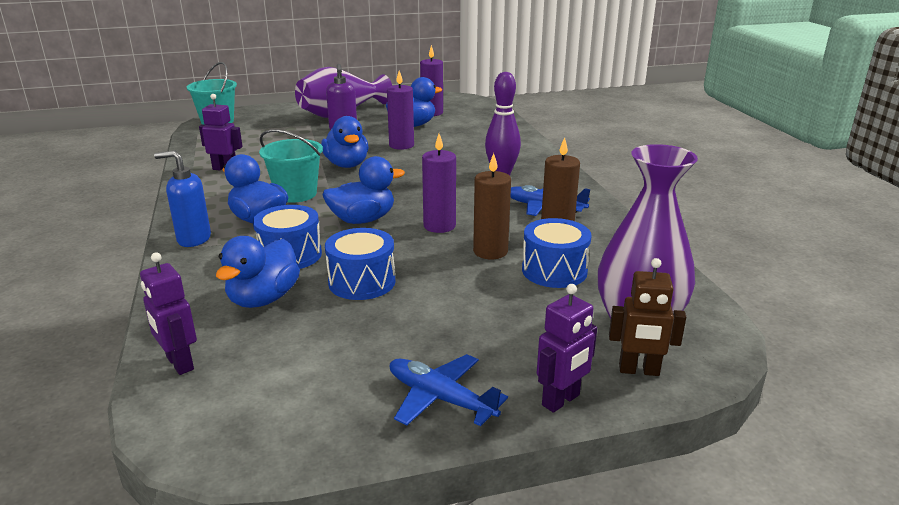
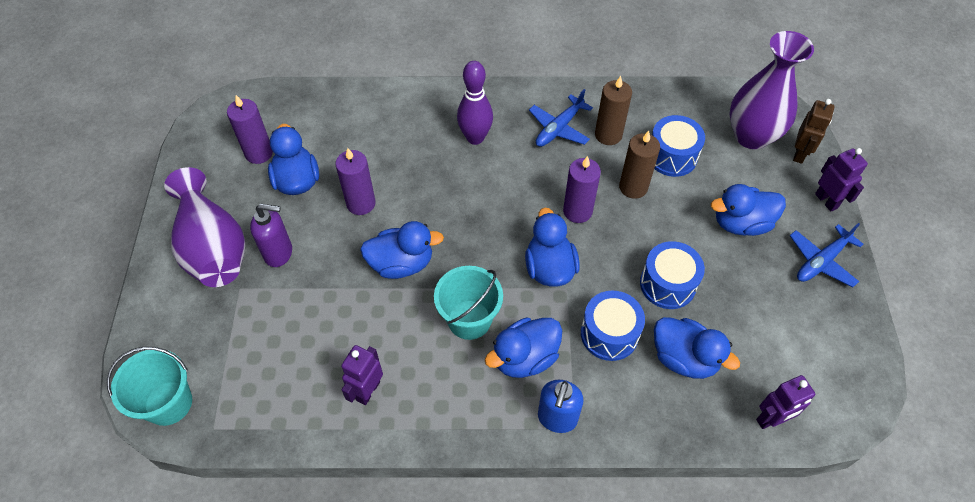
camera: 75 degrees left, 30 degrees up
none -> blue duck [711,184,786,236]

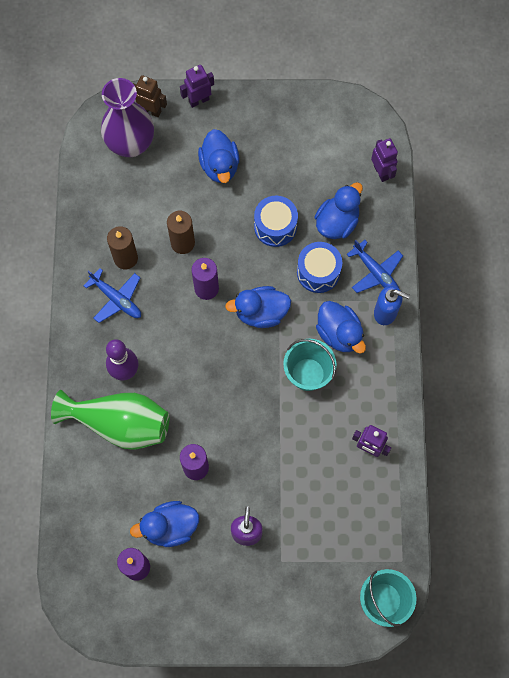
camera: 90 degrees left, 15 degrees up
purple vase [164,167,245,287] -> none
blue duck [360,221,444,279] -> none
blue drum [652,115,705,177] -> none
blue plane [790,223,863,287] -> blue plane moved to [346,240,403,293]
none -> green vase [51,390,169,450]

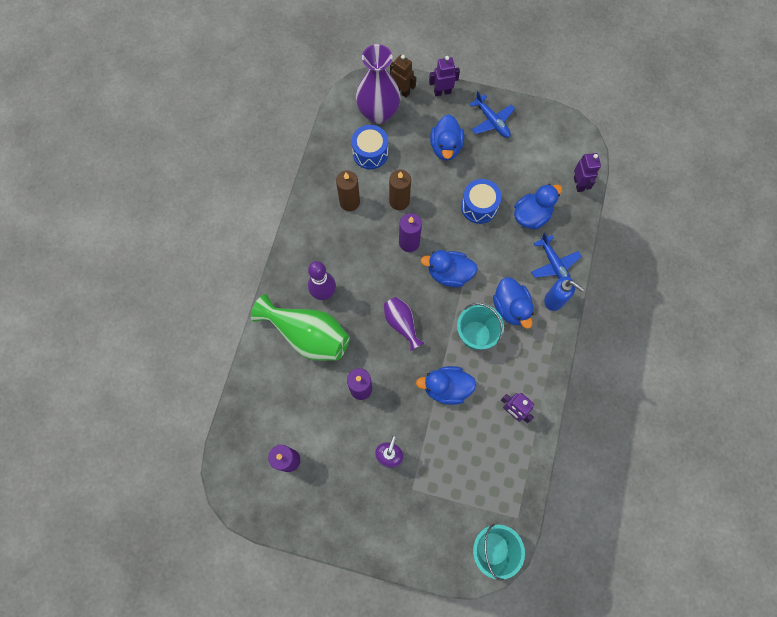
camera: 15 degrees right, 0 degrees up
blue plane [84,268,141,323] -> blue plane moved to [469,91,515,138]
blue duck [130,501,199,547] -> blue duck moved to [416,366,476,405]
blue drum [297,242,342,293] -> blue drum moved to [351,125,388,169]
none -> purple vase [384,297,425,351]

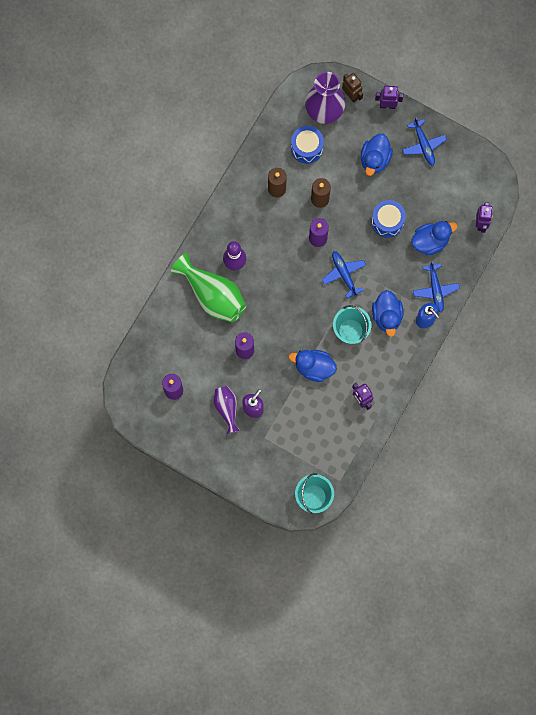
camera: 15 degrees right, 5 degrees up
purple vase [384,297,425,351] -> purple vase moved to [214,386,240,434]
blue duck [421,250,478,287] -> blue plane [322,251,366,298]

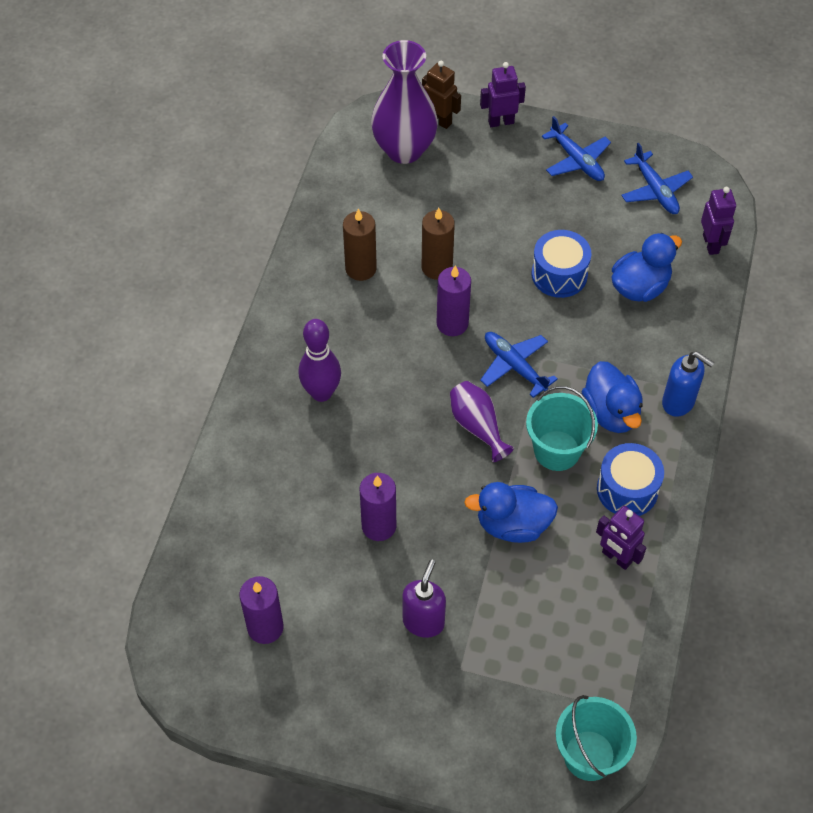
camera: 15 degrees left, 20 degrees down
green vase [171,253,246,322] -> none
purple vase [214,386,240,434] -> purple vase moved to [450,381,514,462]
blue drum [291,126,324,164] -> blue drum moved to [597,443,664,516]
blue duck [361,134,393,176] -> none
blue plane [413,261,460,313] -> blue plane moved to [621,143,693,214]

